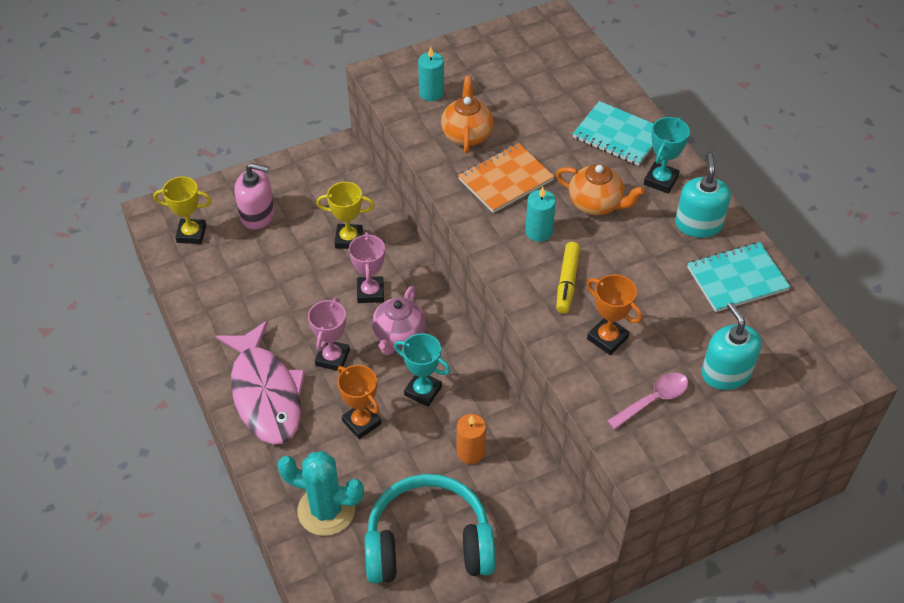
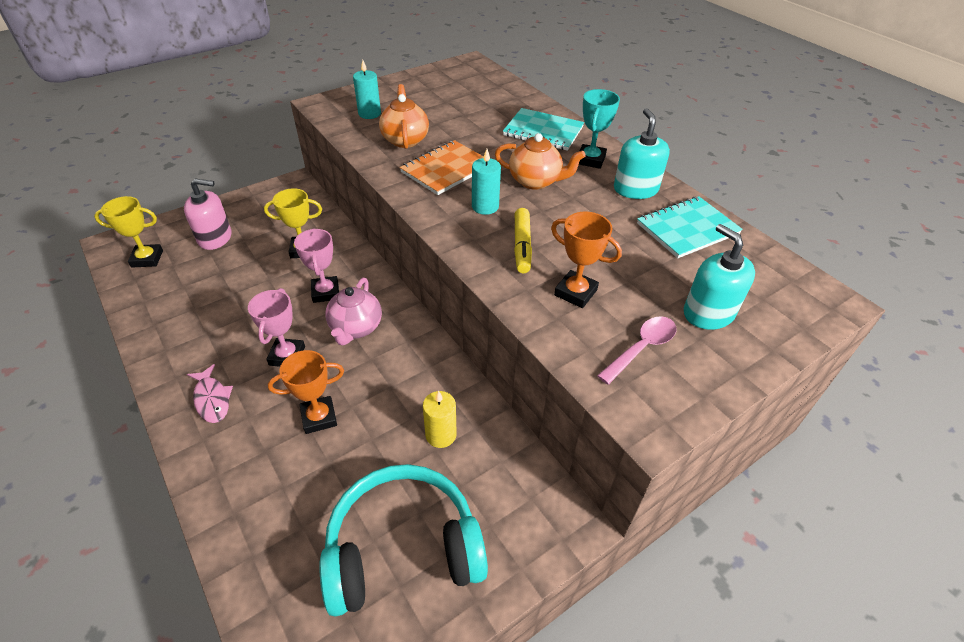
camera: 10 degrees left, 5 degrees down
pink fish [215,320,306,445] -> pink fish [187,364,233,423], size x0.46
turquoise cactus [277,451,364,536] -> none
orange trophy [337,365,382,439] -> orange trophy turned 60 degrees counterclockwise [268,350,344,434]
turquoise trophy [394,333,451,407] -> none
orange candle [457,414,486,464] -> yellow candle [423,391,457,448]

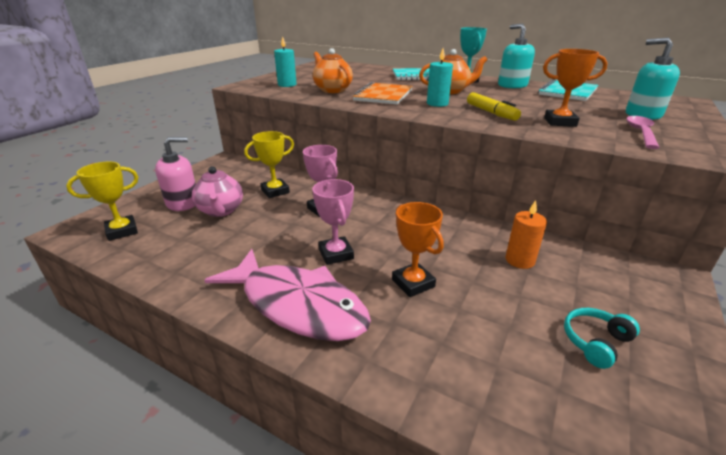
camera: 25 degrees left, 15 degrees down
pink fish [187,364,233,423] -> pink fish [204,249,371,341], size x2.17
orange trophy [268,350,344,434] -> orange trophy turned 75 degrees counterclockwise [392,202,444,297]
turquoise headphones [319,464,488,617] -> turquoise headphones [564,308,640,369], size x0.42
pink teapot [325,278,382,345] -> pink teapot moved to [192,166,243,217]
yellow candle [423,391,457,448] -> orange candle [506,200,547,269]

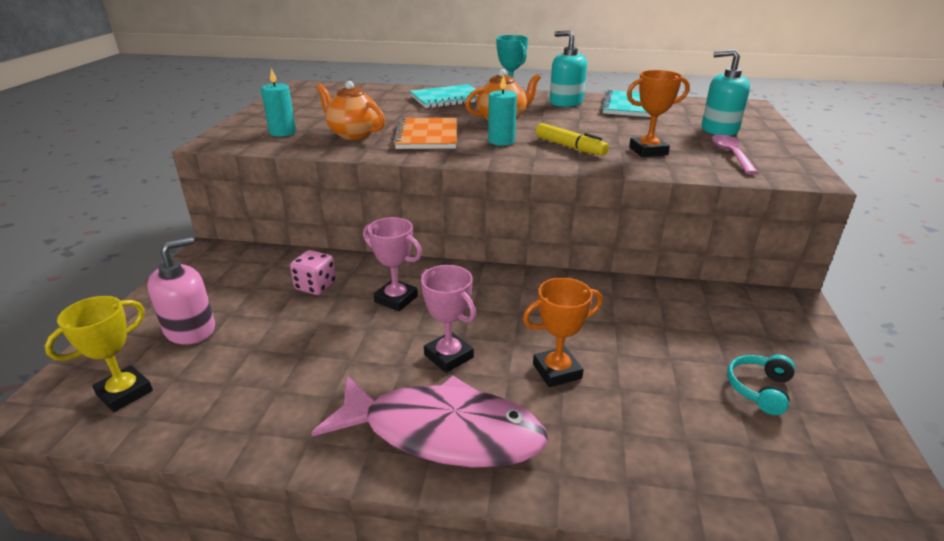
camera: 20 degrees left, 0 degrees up
pink teapot [192,166,243,217] -> none
yellow trophy [244,131,294,198] -> pink dice [290,250,336,295]
orange trophy [392,202,444,297] -> orange trophy turned 60 degrees counterclockwise [523,278,603,387]
orange candle [506,200,547,269] -> none

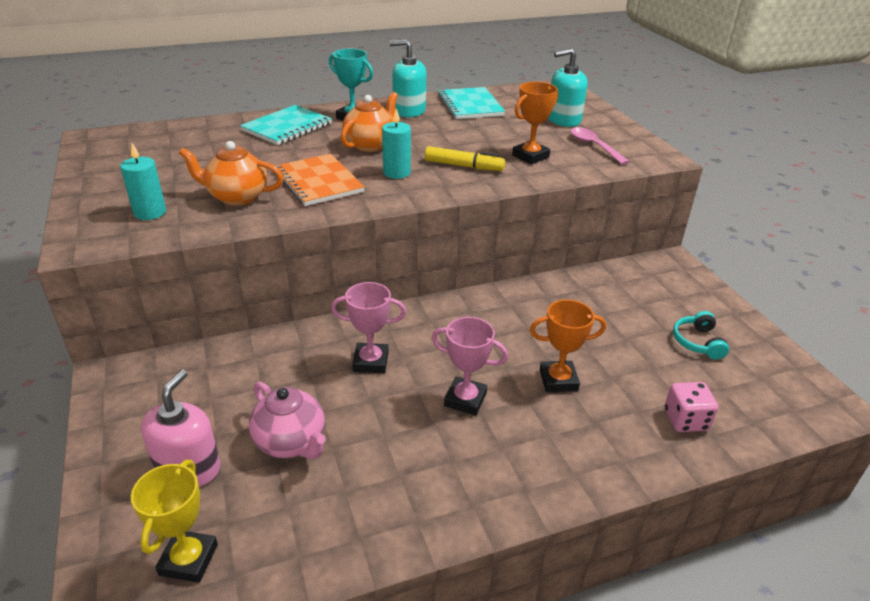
camera: 30 degrees left, 5 degrees up
pink dice [290,250,336,295] -> pink dice moved to [665,382,718,432]
pink fish [311,375,548,468] -> none
orange trophy [523,278,603,387] -> orange trophy turned 45 degrees clockwise [530,300,606,392]
none -> pink teapot [249,382,326,459]

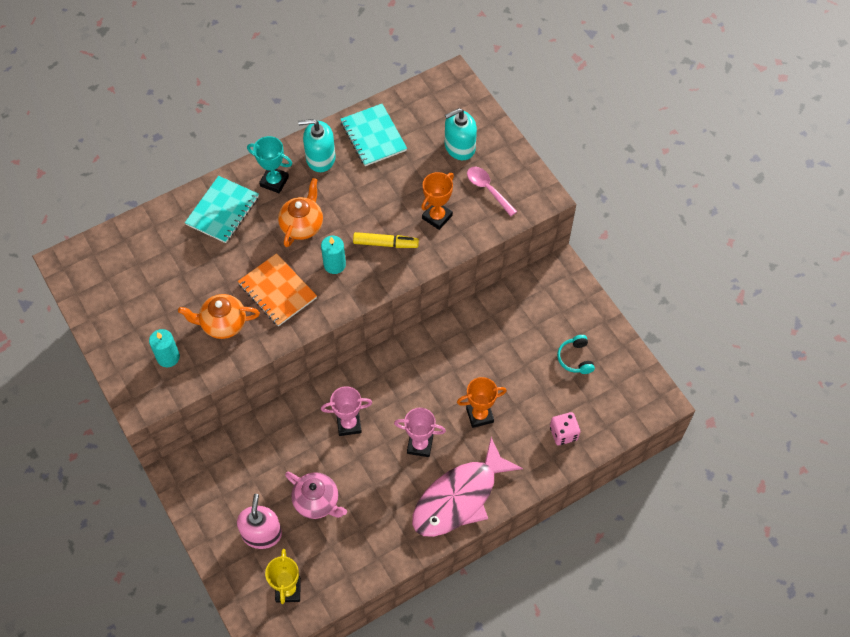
camera: 10 degrees left, 25 degrees up
none -> pink fish [412,437,523,537]

